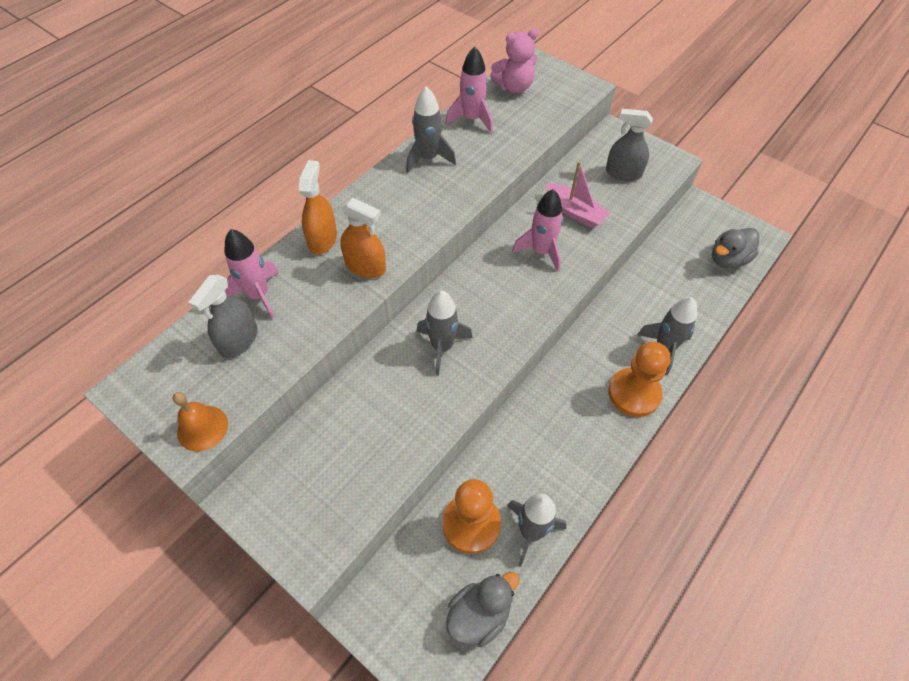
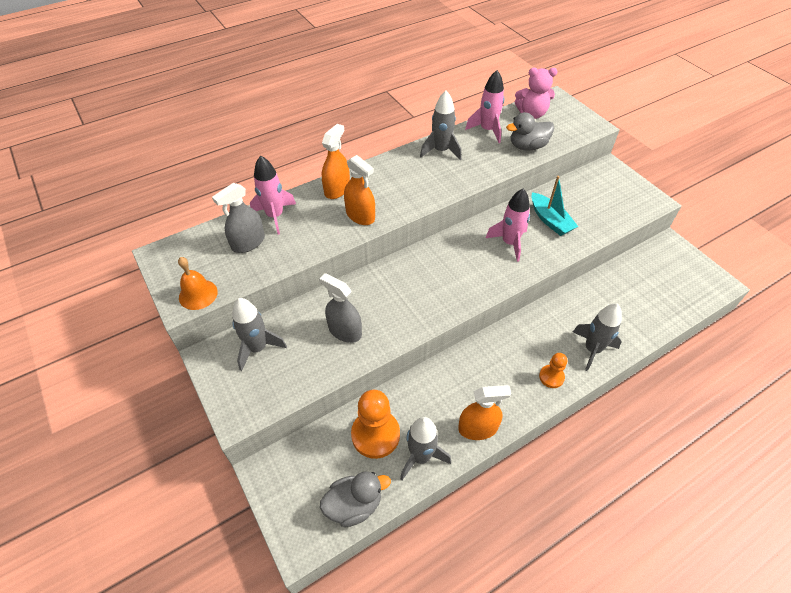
camera: 20 degrees right, 5 degrees down
grey rocket [417,290,473,375] -> grey rocket moved to [232,298,287,371]
pink boat [546,161,610,228] -> turquoise boat [531,176,578,236]
grey spray bottle [606,109,653,181] -> grey spray bottle moved to [319,273,362,343]
orange pawn [608,341,671,417] -> orange pawn [539,353,567,388], size x0.54
grey duck [712,228,759,268] -> grey duck moved to [506,112,554,150]
none -> orange spray bottle [458,385,511,440]

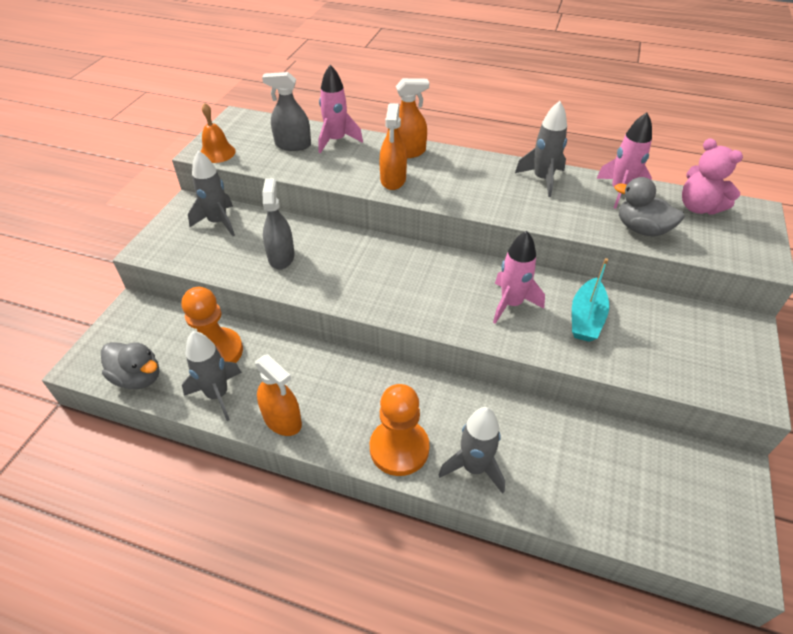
camera: 50 degrees right, 5 degrees down
orange pawn [539,353,567,388] -> orange pawn [370,384,430,476], size x1.84

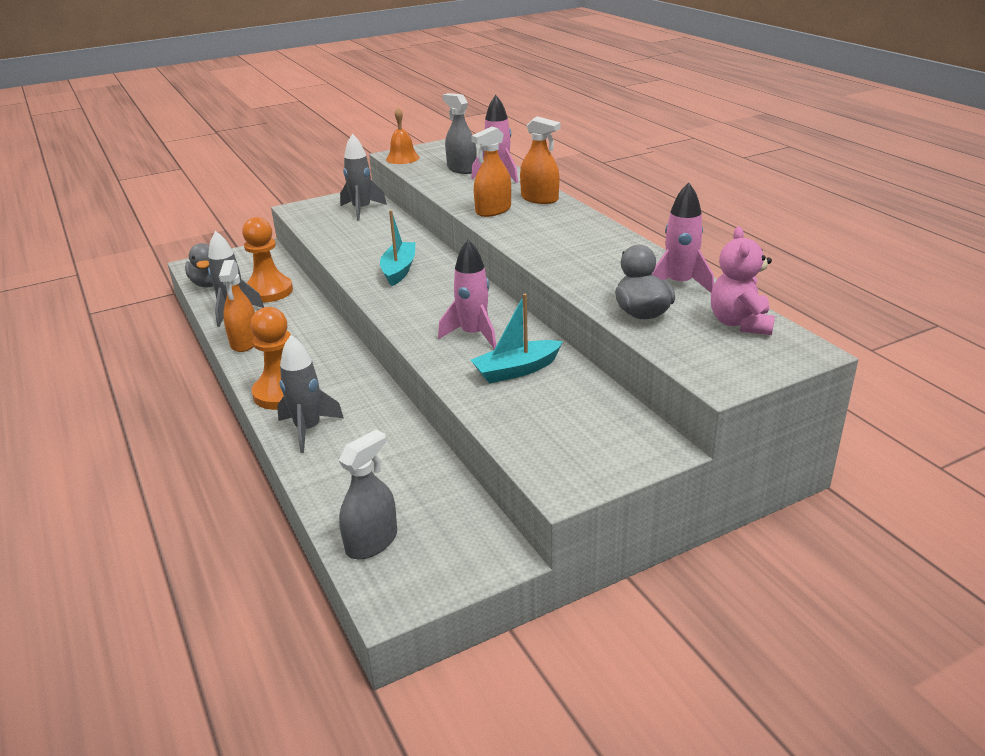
camera: 45 degrees right, 15 degrees down
grey spray bottle [262,178,295,269] -> grey spray bottle moved to [338,430,397,560]
grey rocket [515,101,567,197] -> none
none -> turquoise boat [380,210,416,286]

